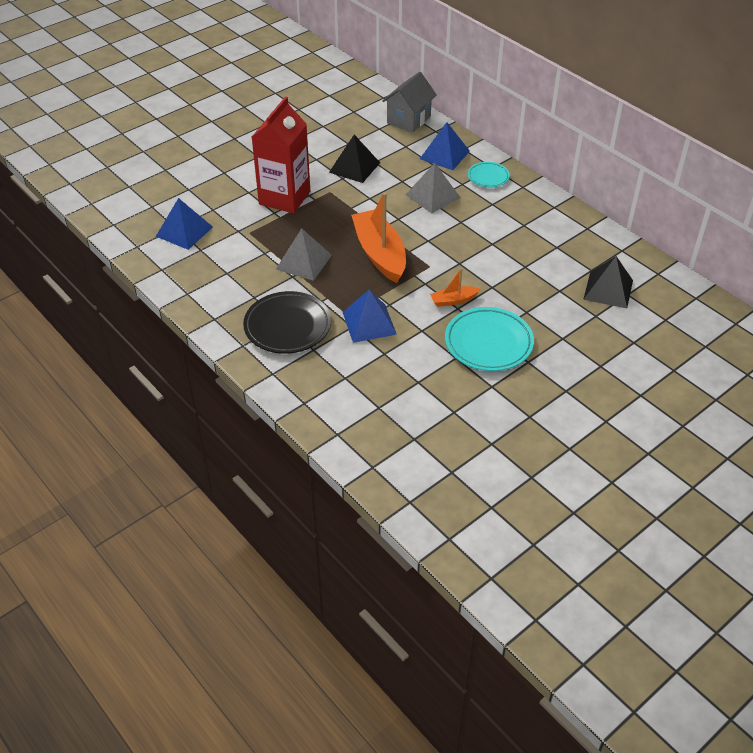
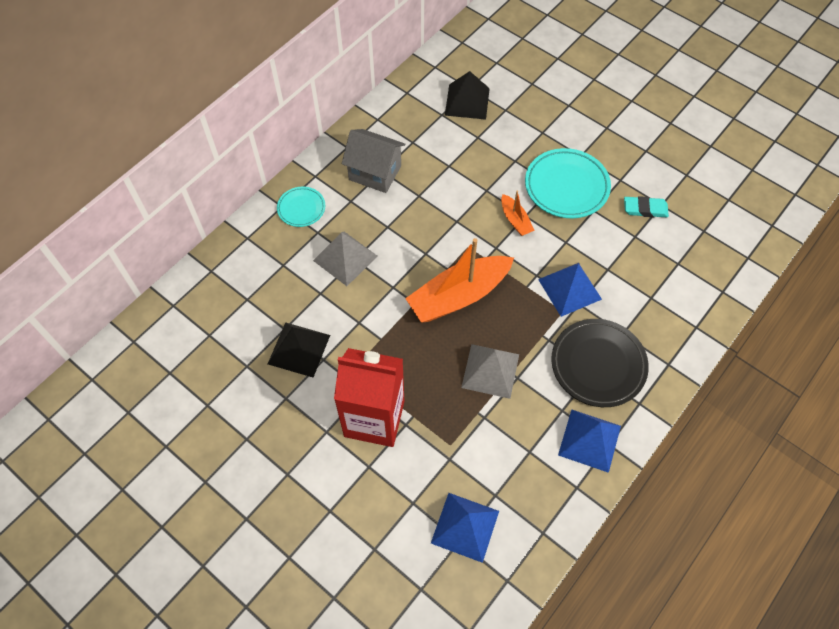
camera: 100 degrees left, 15 degrees up
grey house [382,72,437,133] -> grey house moved to [342,129,405,193]
blue pyramid [420,122,470,170] -> blue pyramid moved to [558,409,621,473]
none -> turquoise eraser [624,196,669,217]

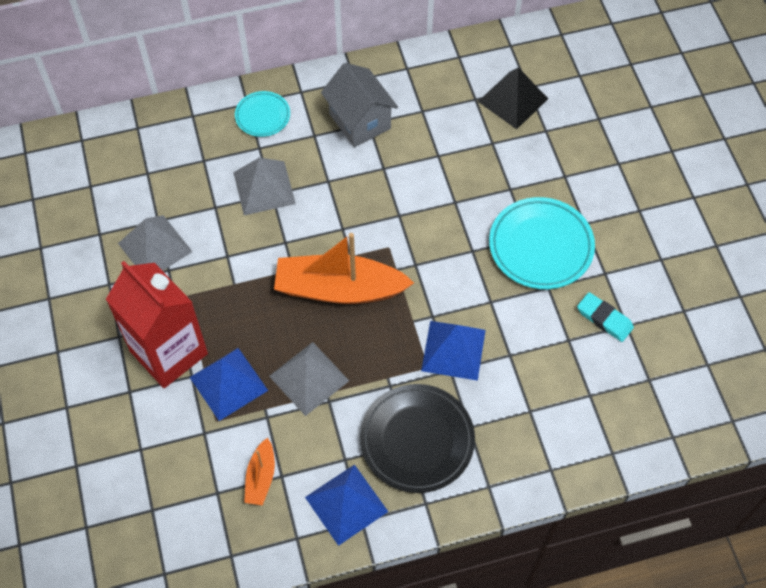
camera: 35 degrees right, 0 degrees up
black pyramid [268,322,330,377] -> grey pyramid [118,215,193,271]
blue pyramid [431,493,499,563] -> blue pyramid moved to [190,348,268,421]
orange boat [501,191,535,236] -> orange boat moved to [244,438,275,505]

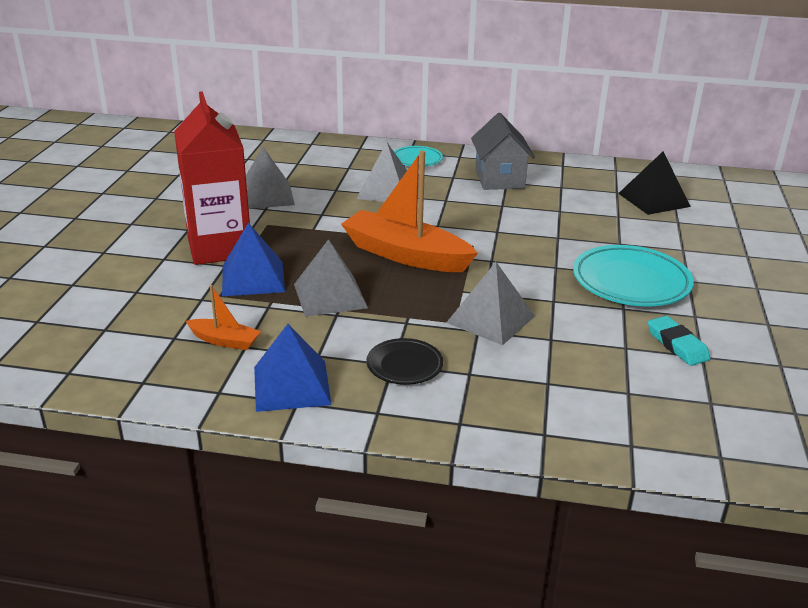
camera: 25 degrees right, 30 degrees down
orange boat [244,438,275,505] -> orange boat turned 105 degrees counterclockwise [186,285,261,350]
black plate [360,384,475,493] -> black plate [366,338,443,385], size x0.56
blue pyramid [421,321,486,381] -> grey pyramid [446,262,535,345]

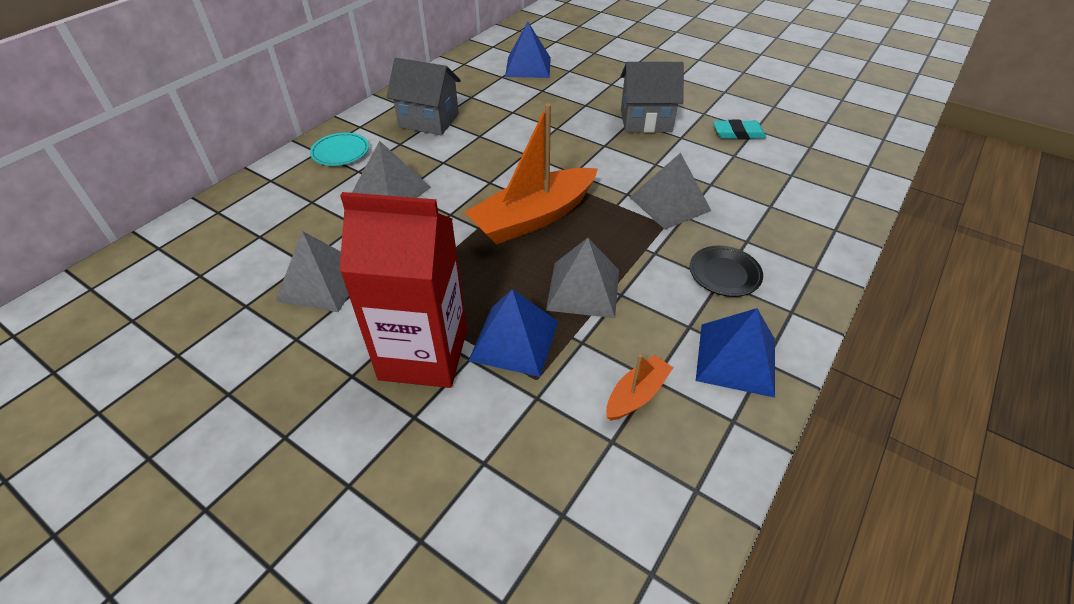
camera: 65 degrees left, 15 degrees up
turquoise plate [573,245,694,306] -> grey house [620,62,684,133]
black pyramid [618,152,691,215] -> blue pyramid [505,22,551,78]

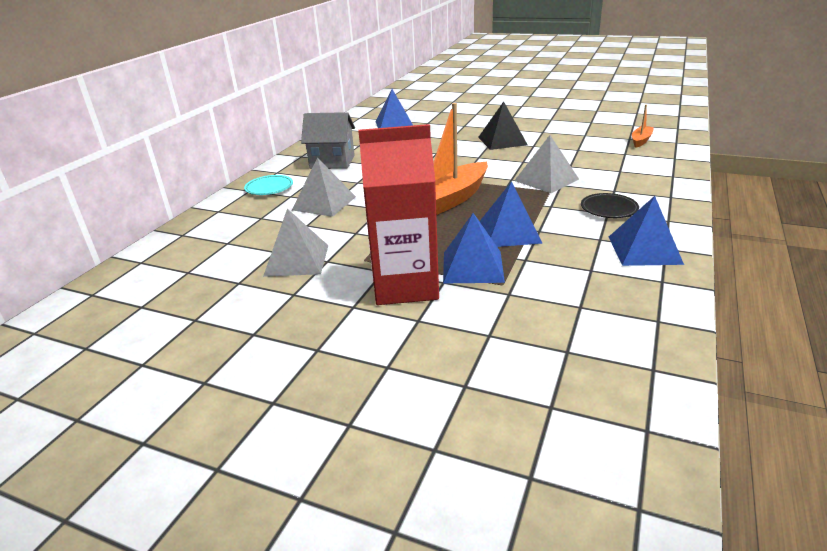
camera: 10 degrees left, 15 degrees down
grey pyramid [546,238,619,318] -> blue pyramid [479,181,543,247]
orange boat [606,355,673,421] -> orange boat moved to [632,105,654,147]
grey house [620,62,684,133] -> black pyramid [478,102,528,150]
turquoise eraser [713,120,766,139] -> none

